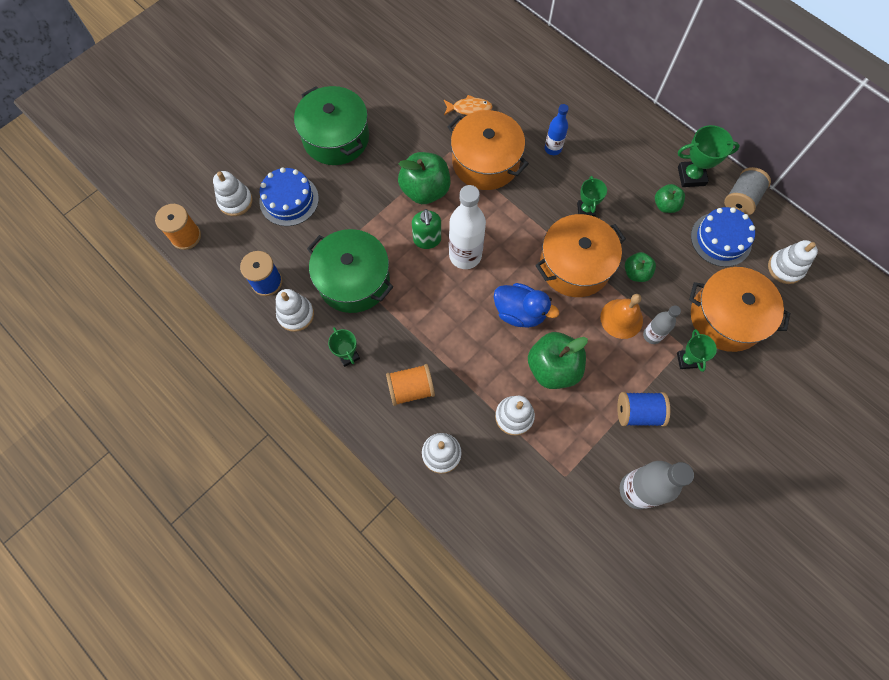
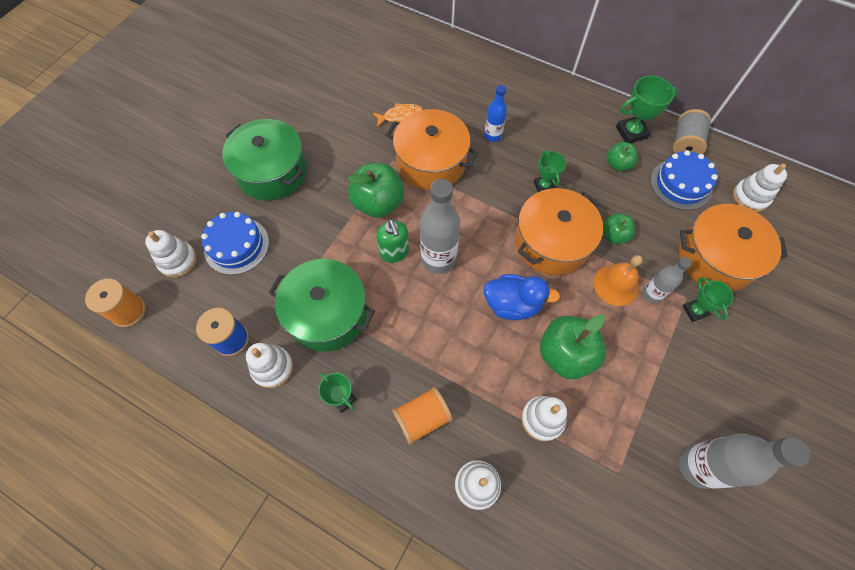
camera: 15 degrees left, 5 degrees down
white bottle [449,185,486,269] -> grey bottle [420,179,460,274]
blue spool [617,392,670,427] -> none

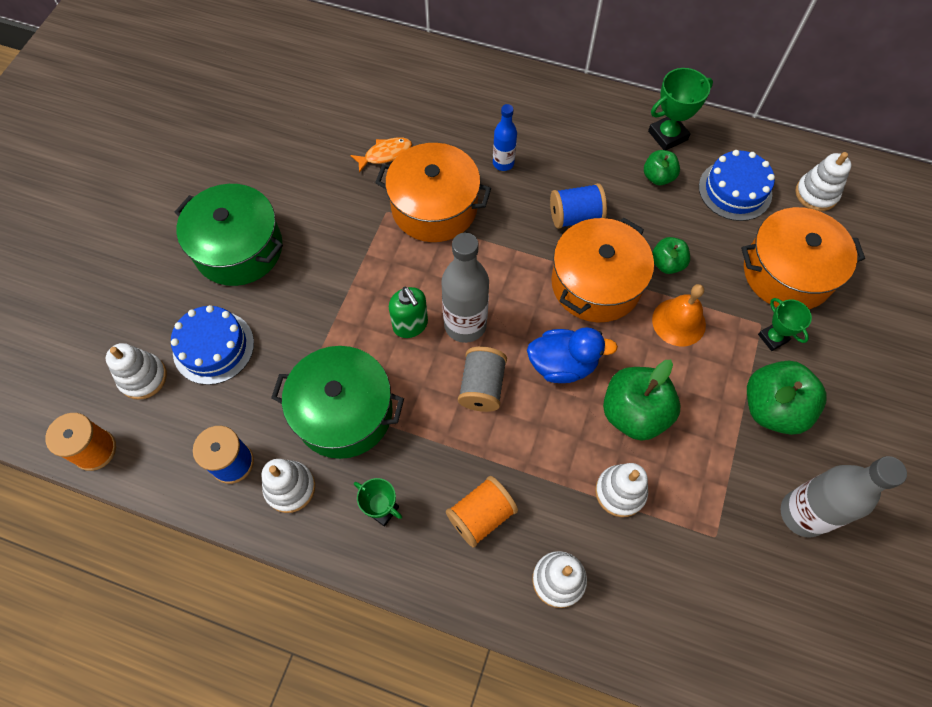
camera: 10 degrees left, 0 degrees up
green apple [347,163,404,218] -> green apple moved to [747,361,826,435]
green trophy [534,150,566,192] -> blue spool [550,183,607,229]
grey bottle [643,257,692,303] -> none
grey spool [673,109,711,154] -> grey spool moved to [458,346,507,412]

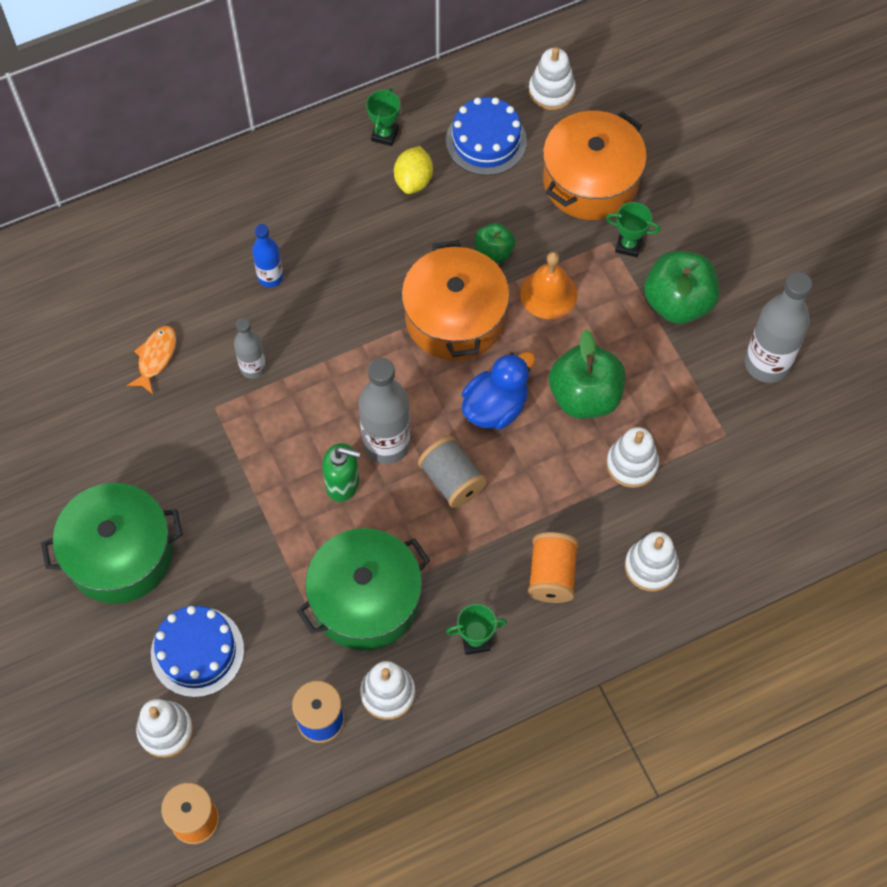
camera: 45 degrees left, 0 degrees up
orange pot [375,143,491,242] -> grey bottle [234,318,266,379]
blue spool [550,183,607,229] -> none
green apple [644,150,680,185] -> yellow lemon [394,146,433,194]
green trophy [648,68,713,150] -> green trophy [366,88,400,146], size x0.66

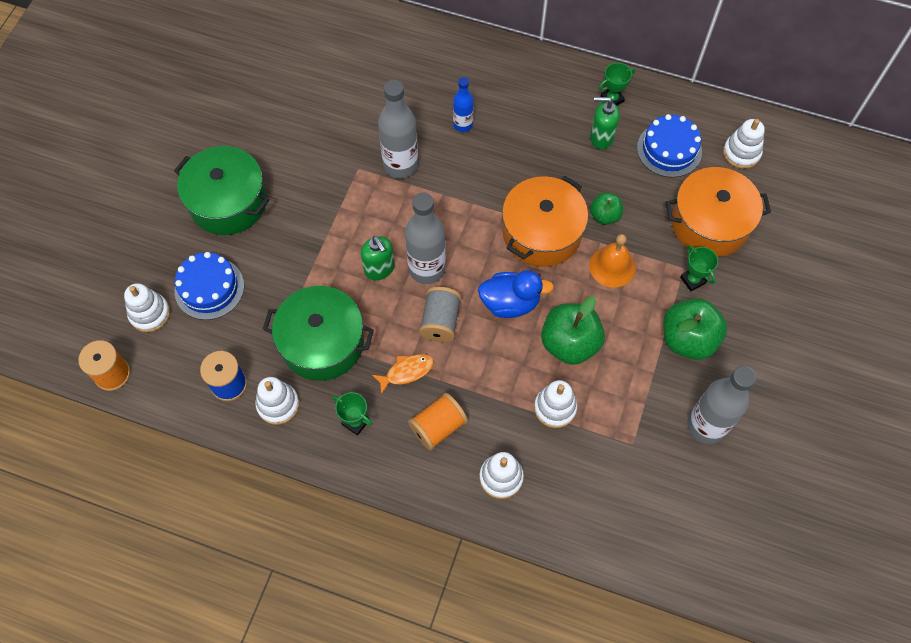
camera: 45 degrees right, 0 degrees up
orange fish [127,326,176,394] -> orange fish moved to [372,354,434,395]
grey bottle [234,318,266,379] -> grey bottle [378,80,418,178], size x1.76
yellow lemon [394,146,433,194] -> green soap dispenser [590,97,620,149]

